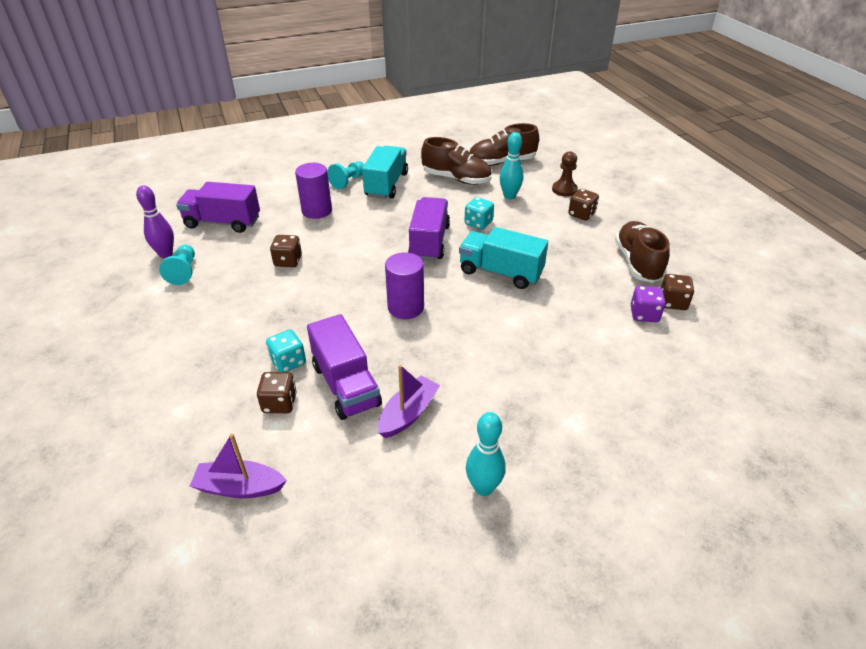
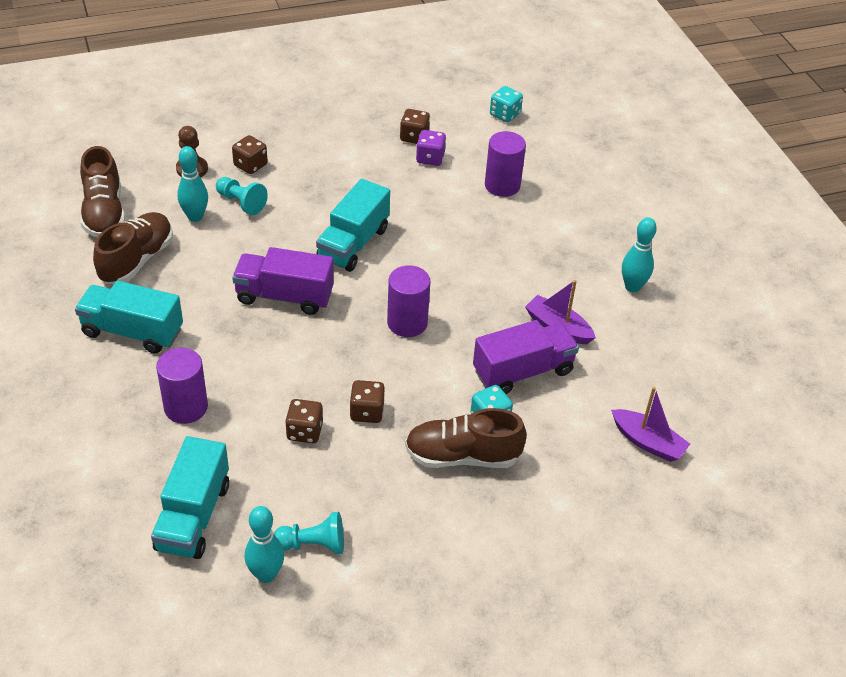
camera: 90 degrees left, 5 degrees up
purple bowling pin [136,185,174,258] -> turquoise bowling pin [245,506,284,583]
purple truck [176,182,260,233] -> turquoise truck [151,436,229,559]
purple boat [190,434,287,498] -> purple boat turned 60 degrees counterclockwise [611,387,690,462]
brown dice [257,372,297,413] -> brown dice moved to [350,380,385,423]
turquoise pawn [327,161,364,189] -> turquoise pawn moved to [216,177,268,215]
turquoise dice [464,197,494,230] -> turquoise dice moved to [490,86,523,122]
brown shoe [615,221,670,283] -> brown shoe moved to [405,408,527,468]
none -> purple cylinder [485,131,526,197]

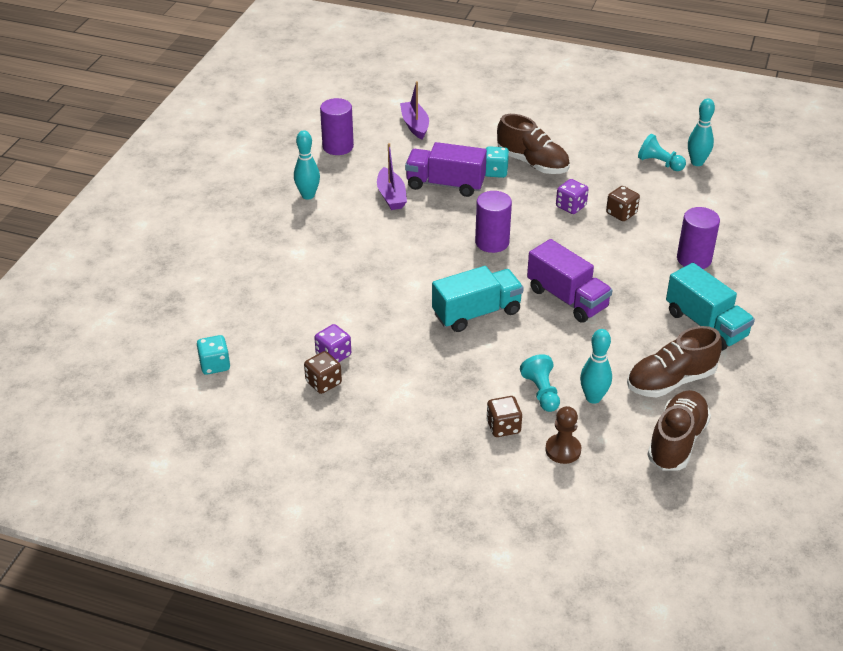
camera: 140 degrees left, 5 degrees down
turquoise truck [151,436,229,559] -> none
brown dice [350,380,385,423] -> purple dice [556,179,589,214]
purple cylinder [485,131,526,197] -> purple cylinder moved to [320,98,354,155]

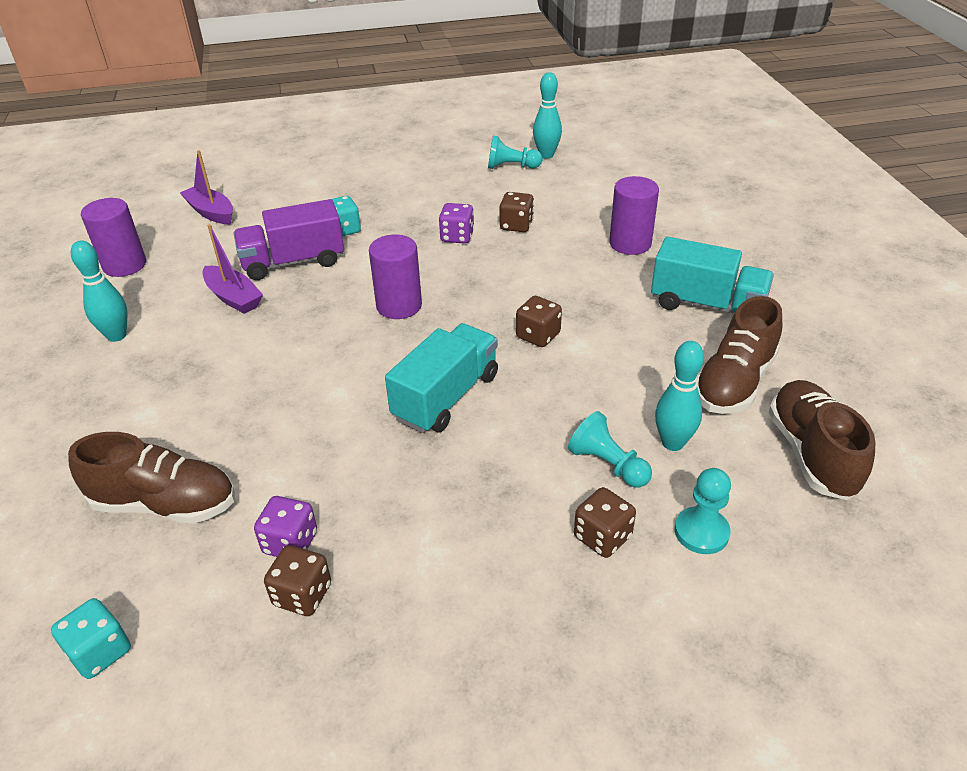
camera: 30 degrees left, 0 degrees up
brown shoe [497,114,570,174] -> brown shoe moved to [68,432,235,524]
purple truck [527,239,612,323] -> brown dice [516,296,562,347]
brown pawn [545,406,581,464] -> turquoise pawn [675,468,731,554]

